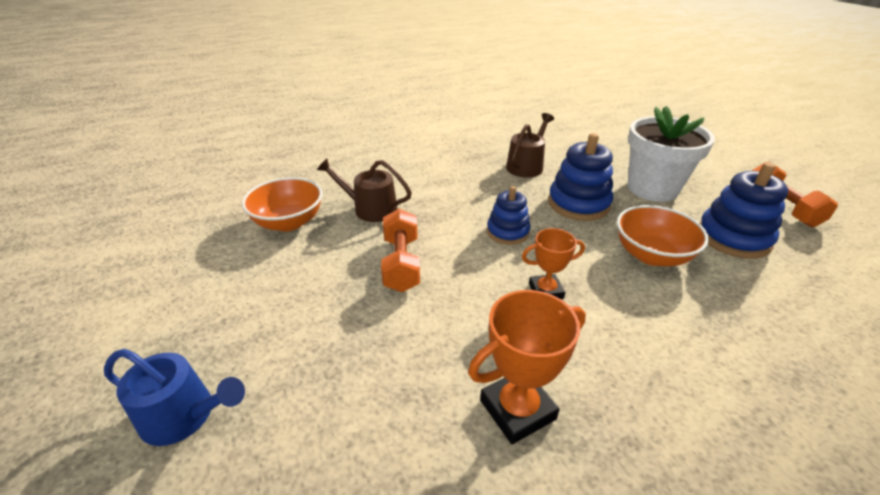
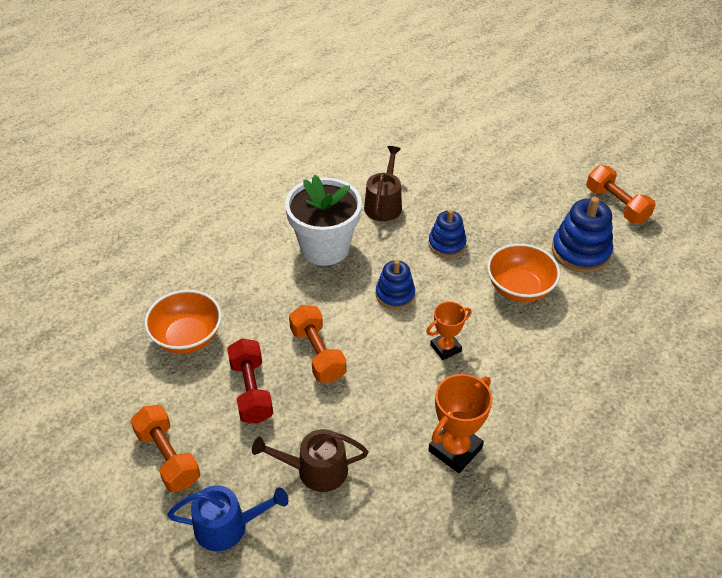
camera: 20 degrees left, 10 degrees up
brown watering can [317,158,412,222] -> brown watering can moved to [252,429,368,492]
blue stacking toy [548,133,613,221] -> blue stacking toy [428,210,466,257], size x0.64
white flower pot [628,106,715,202] -> white flower pot moved to [285,175,362,266]
none -> orange dumbbell [131,405,200,492]
none -> red dumbbell [227,338,273,424]

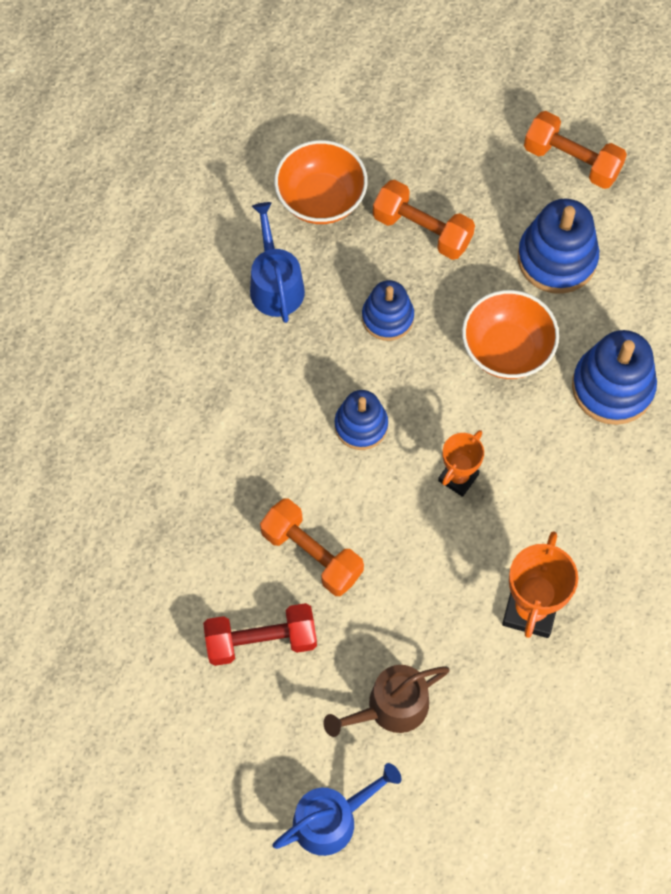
camera: 25 degrees left, 20 degrees up
orange dumbbell [131,405,200,492] -> orange dumbbell moved to [373,180,475,260]
orange bowl [144,290,222,354] -> orange bowl moved to [274,140,368,224]
red dumbbell [227,338,273,424] -> red dumbbell turned 60 degrees counterclockwise [203,603,317,666]
white flower pot [285,175,362,266] -> none
brown watering can [364,146,402,221] -> blue watering can [250,202,305,323]
none -> blue stacking toy [572,330,657,425]

